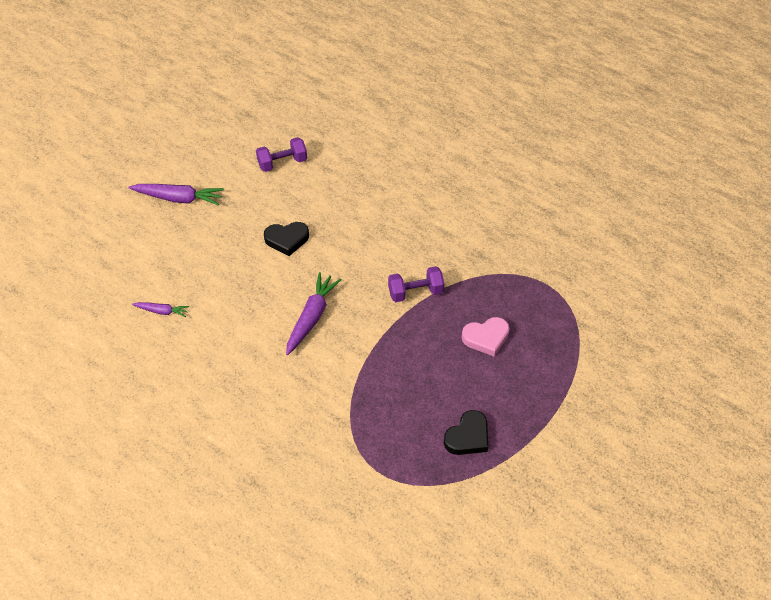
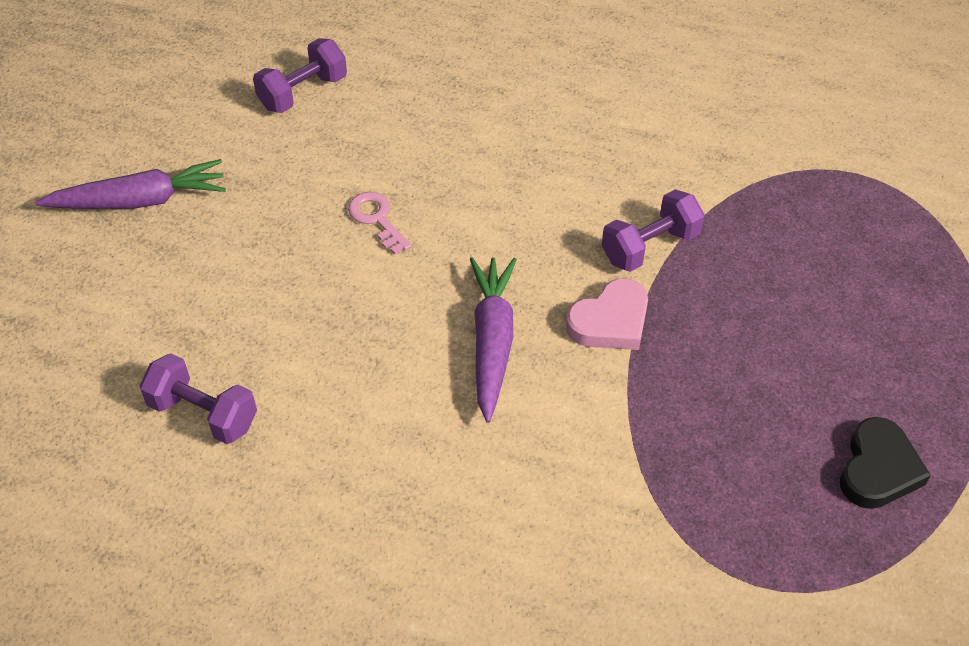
camera: 20 degrees left, 0 degrees up
purple carrot [132,302,189,317] -> purple dumbbell [140,353,257,444]
black heart [264,222,309,256] -> pink key [348,192,412,254]
pink heart [462,317,510,356] -> pink heart moved to [566,279,648,350]

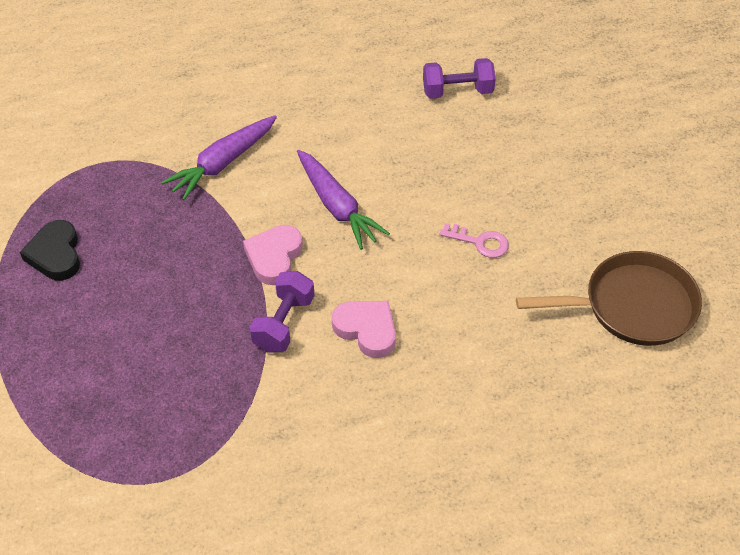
camera: 145 degrees right, 0 degrees up
purple carrot [35,159,226,209] -> purple carrot moved to [161,115,277,200]
purple dumbbell [253,38,347,113] -> brown pan [516,251,702,346]
none -> pink heart [332,301,396,358]

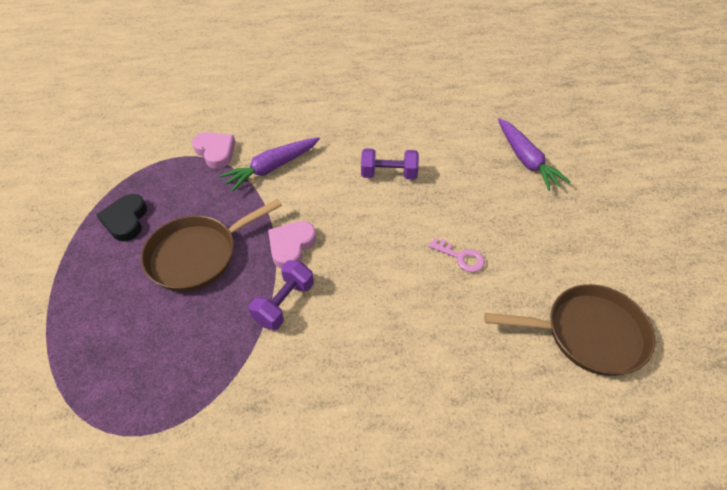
camera: 10 degrees right, 0 degrees up
purple carrot [297,150,390,250] -> purple carrot moved to [498,118,571,191]
pink heart [332,301,396,358] -> pink heart moved to [192,132,235,169]
purple dumbbell [423,58,495,99] -> purple dumbbell moved to [361,148,419,180]
none -> brown pan [141,199,282,292]

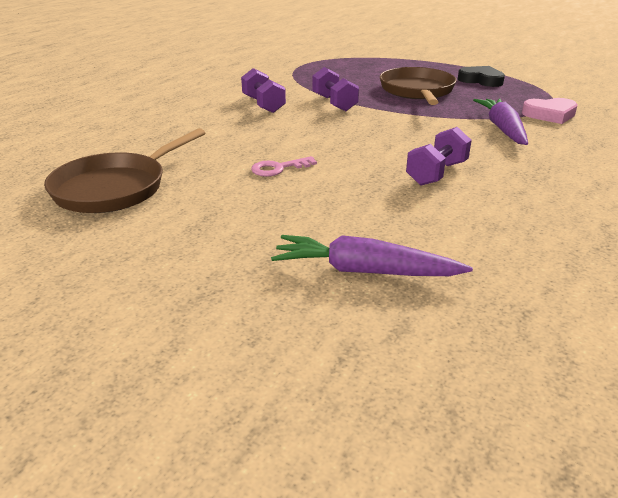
camera: 125 degrees right, 20 degrees down
pink heart [268,221,316,268] -> none
none -> purple dumbbell [241,68,286,113]

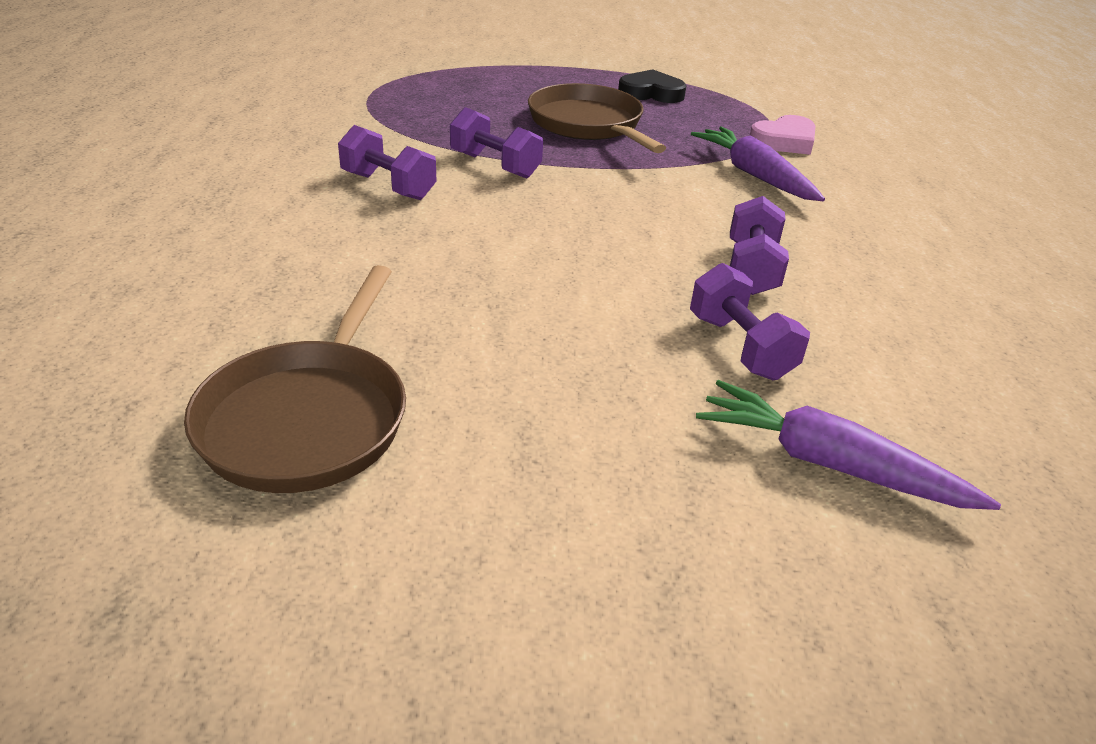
camera: 30 degrees left, 5 degrees up
pink key [251,156,317,177] -> none
purple carrot [271,235,473,276] -> purple carrot turned 45 degrees clockwise [696,380,1001,510]
none -> purple dumbbell [690,263,810,380]

